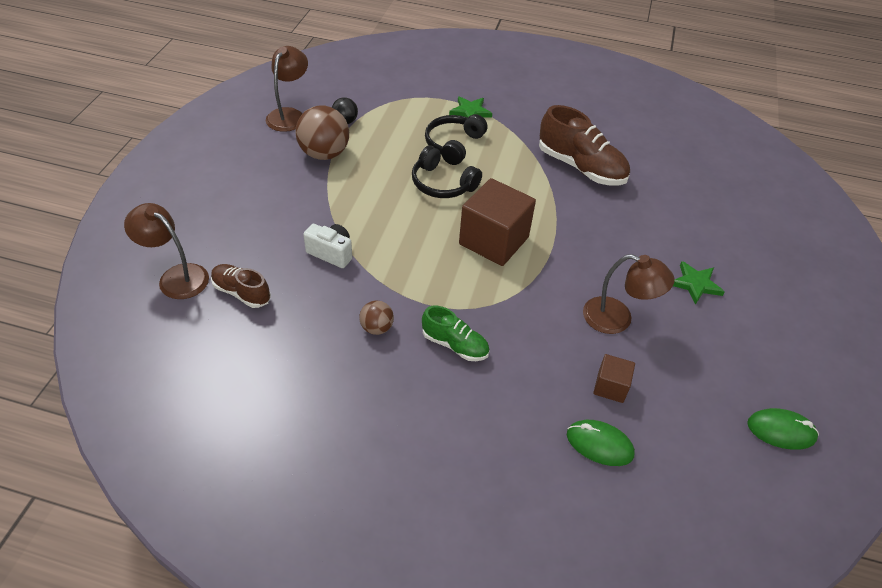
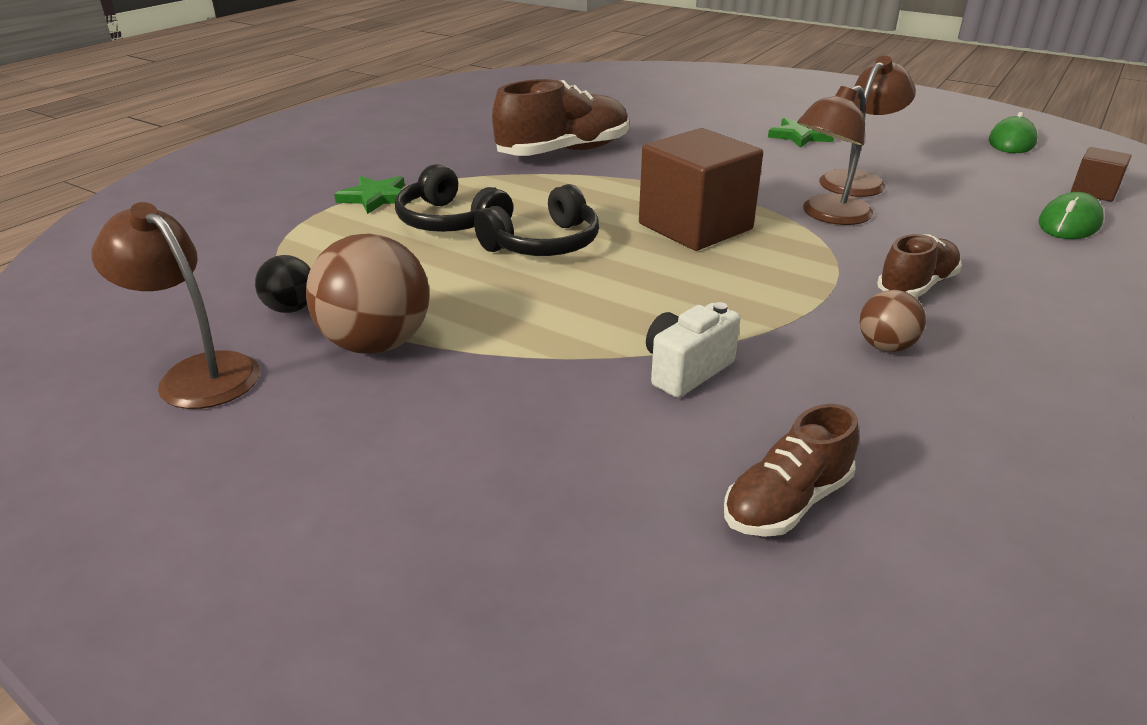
camera: 70 degrees left, 15 degrees down
brown lamp [124,203,209,299] -> brown lamp moved to [797,85,873,225]
green shoe [422,306,490,361] -> brown shoe [877,234,962,298]
brown cube [593,354,635,403] -> brown cube moved to [1071,147,1132,202]

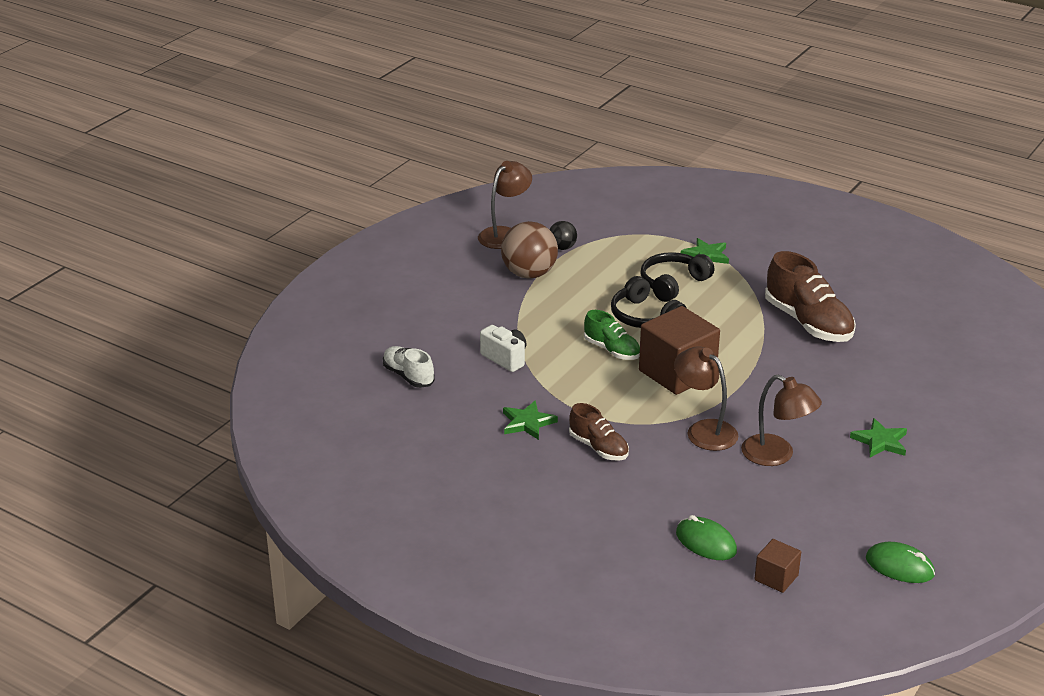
camera: 90 degrees right, 0 degrees up
brown shoe [724,404,859,537] -> white shoe [383,346,435,388]
brown ball [859,290,926,352] -> green star [503,400,558,440]
none -> green shoe [584,310,640,360]

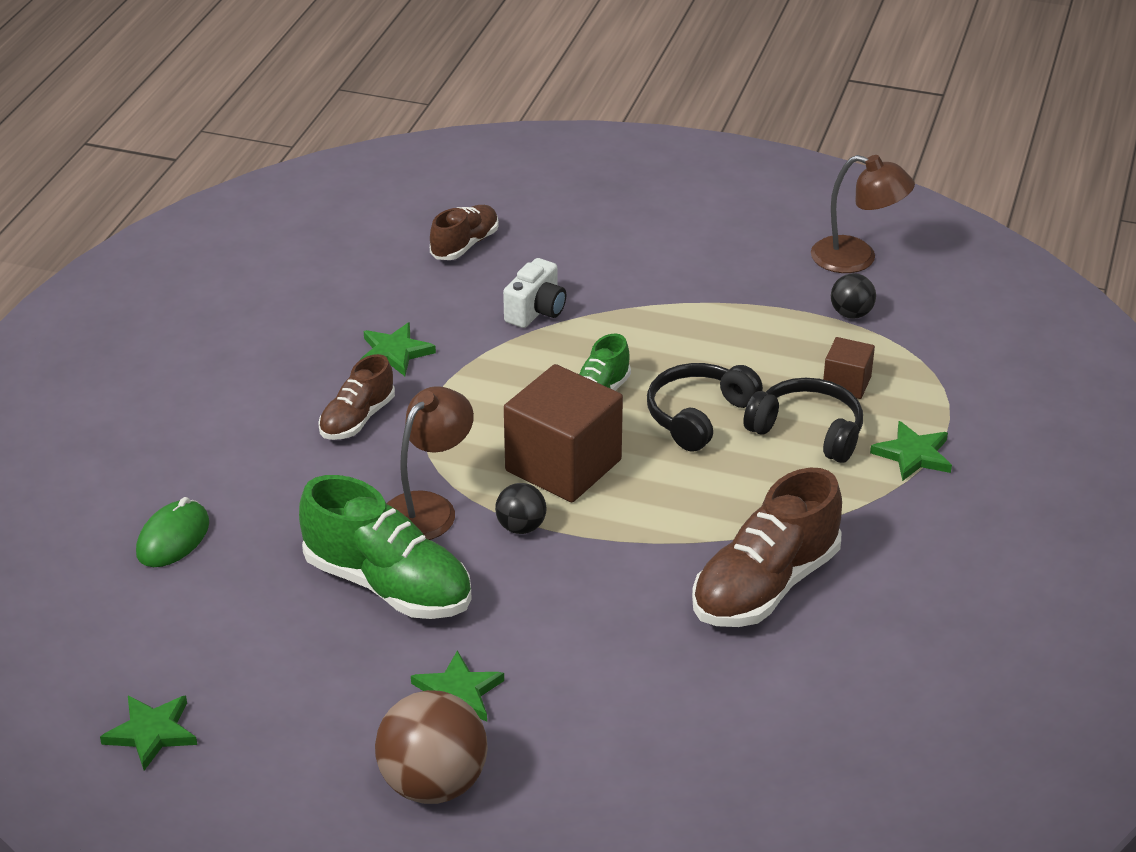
camera: 75 degrees right, 5 degrees up
white shoe [383,346,435,388] -> brown shoe [430,205,499,260]
brown ball [501,221,558,279] -> brown ball moved to [375,690,488,804]
brown lamp [741,375,822,466] -> green shoe [299,475,472,619]
brown cube [755,539,801,593] -> brown cube moved to [823,337,875,399]
green mouse [866,542,935,583] -> green star [100,696,197,770]
none -> black ball [495,483,547,534]

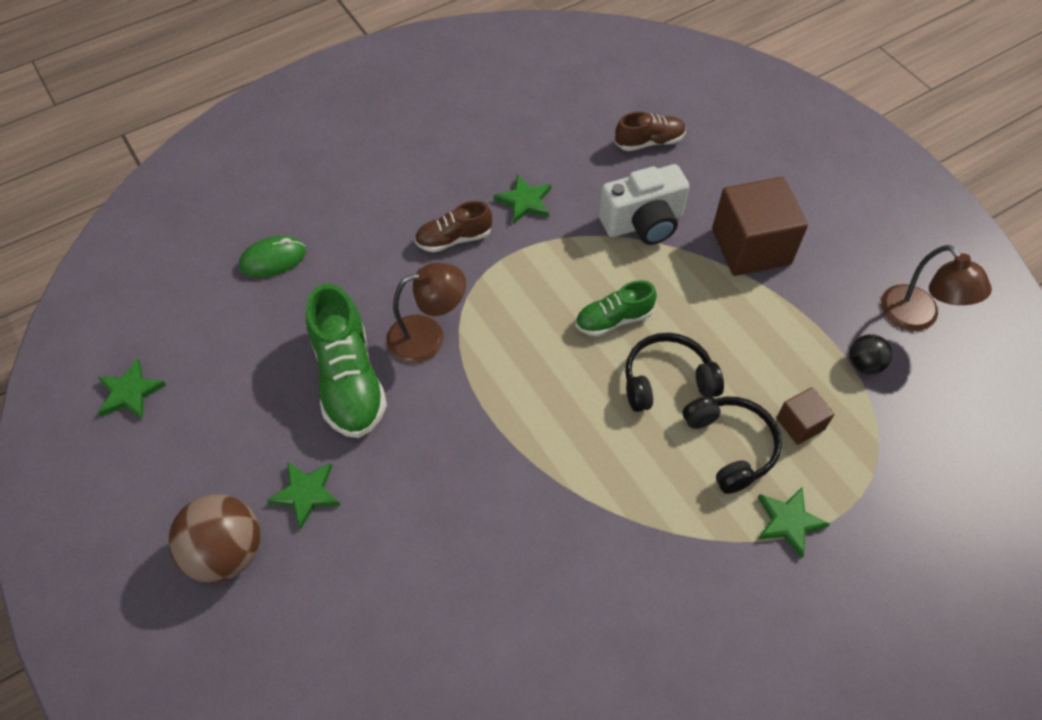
camera: 40 degrees right, 20 degrees up
black ball [495,483,547,534] -> none
white camera [503,258,566,328] -> white camera [599,164,689,245], size x1.54
brown cube [504,364,623,502] -> brown cube moved to [712,177,808,276]
brown shoe [692,468,842,627] -> none

